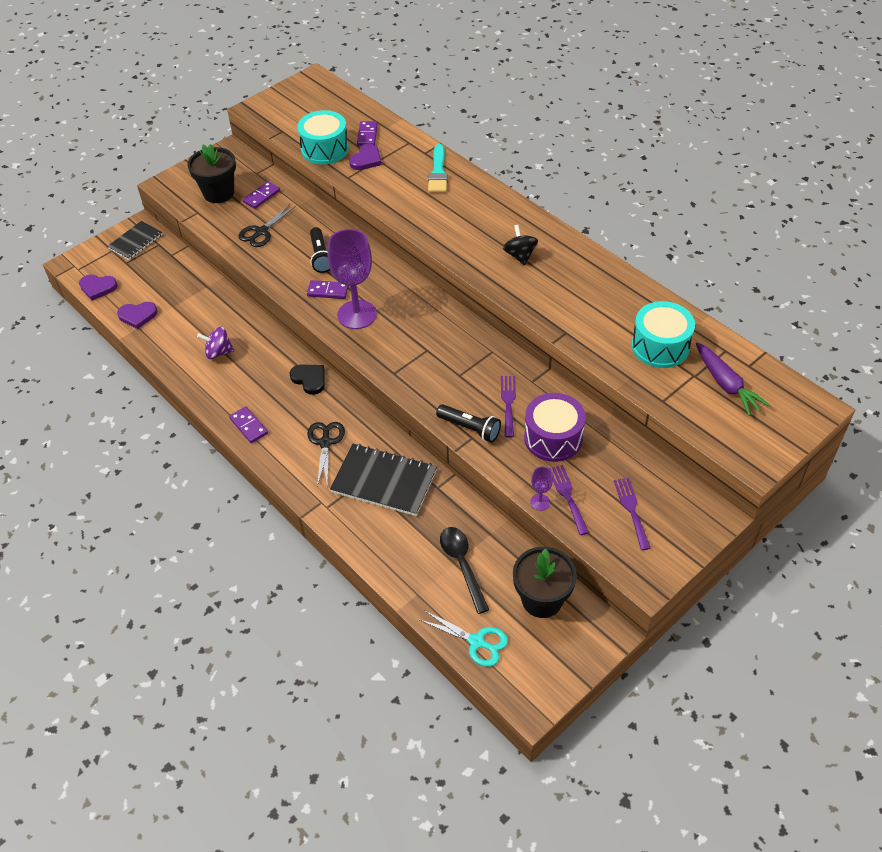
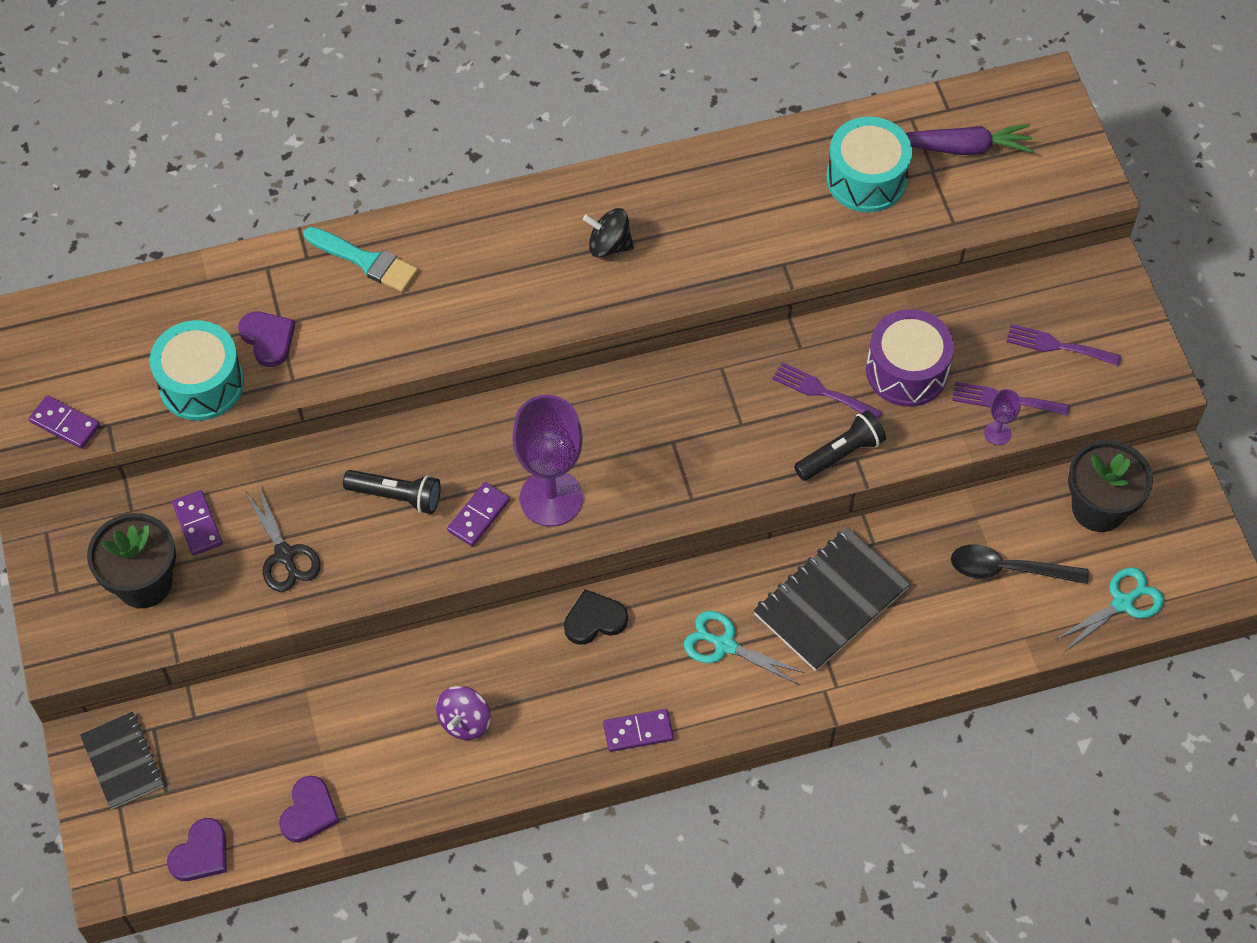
camera: 65 degrees left, 10 degrees up
black scissors [307,422,345,486] -> turquoise scissors [684,611,805,685]
purple domino [357,121,378,146] -> purple domino moved to [29,395,100,449]

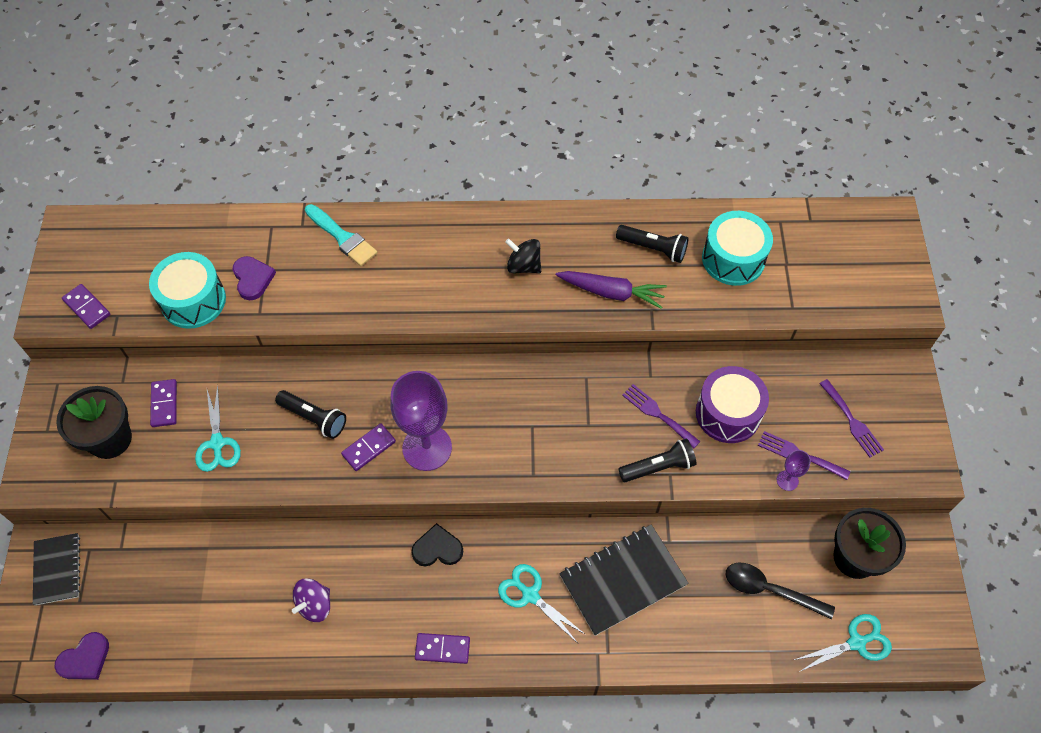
camera: 15 degrees right, 0 degrees up
black scissors [245,486,321,592] -> turquoise scissors [195,385,241,472]
purple heart [279,776,340,842] -> none
purple carrot [906,124,1034,155] -> purple carrot moved to [556,271,667,309]
purple fork [1006,324,1121,366] -> purple fork turned 150 degrees counterclockwise [819,379,884,458]
none -> black flashlight [616,225,689,263]

